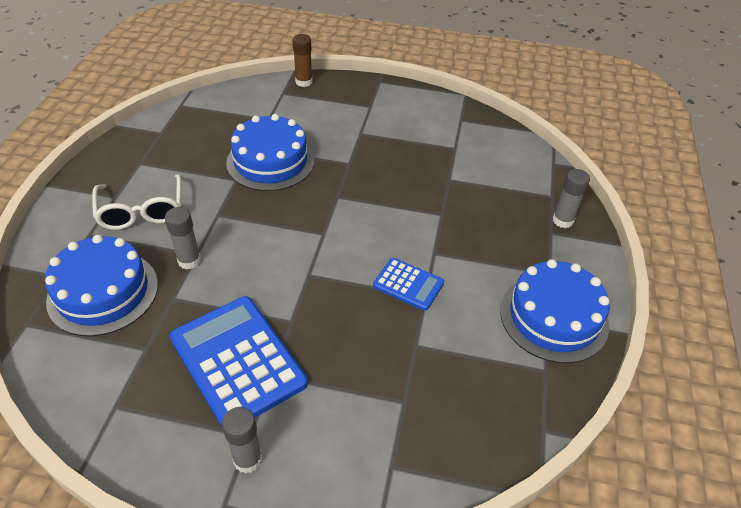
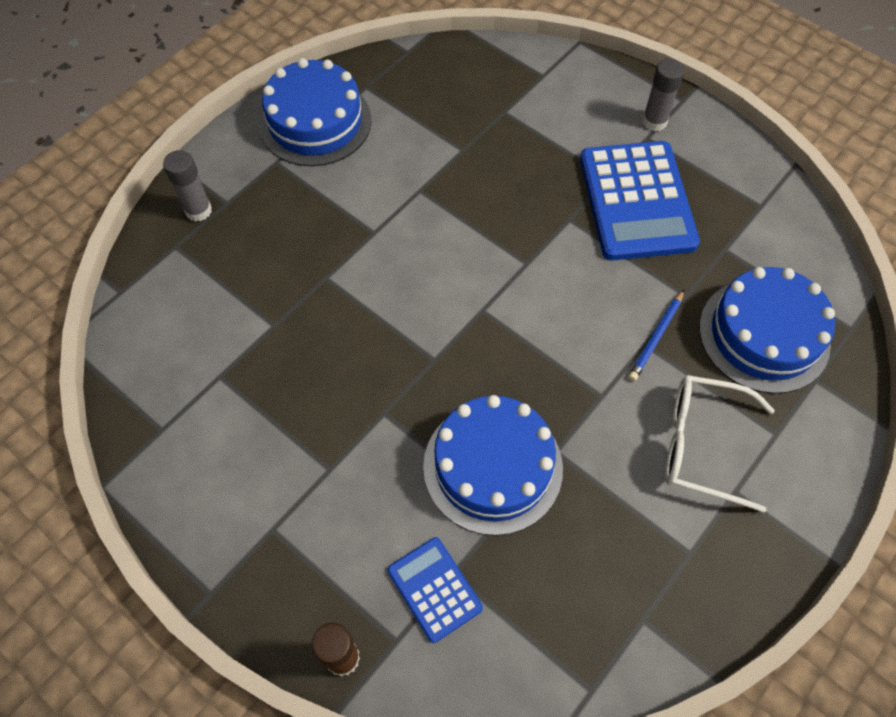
camera: 150 degrees left, 15 degrees up
white glasses [92,174,181,230] -> white glasses turned 90 degrees counterclockwise [665,375,775,513]
grey glue stick [165,207,201,269] -> blue pencil [628,290,684,381]
blue calculator [373,258,444,311] -> blue calculator moved to [387,537,483,643]

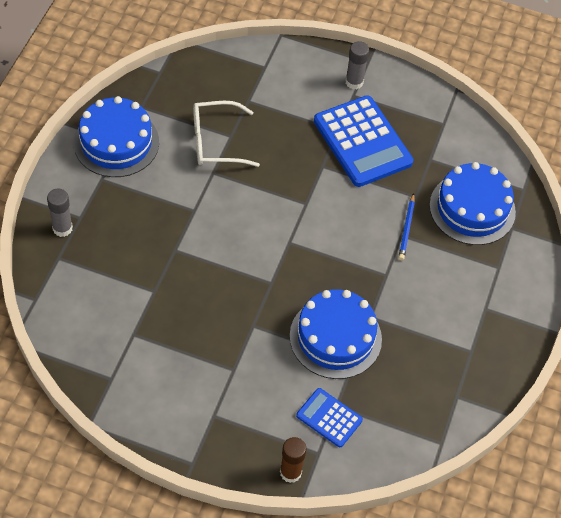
camera: 25 degrees left, 5 degrees down
white glasses [665,375,775,513] -> white glasses moved to [193,101,260,167]

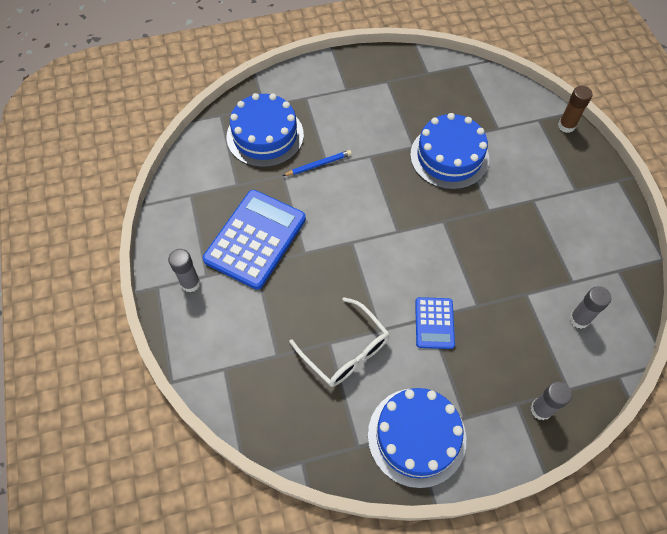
camera: 120 degrees left, 5 degrees up
blue calculator [296,388,363,447] -> blue calculator moved to [415,297,455,349]
none -> grey glue stick [569,286,611,329]

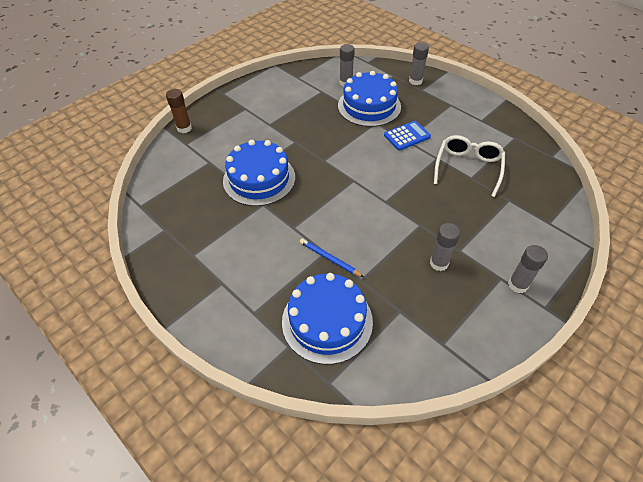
camera: 120 degrees left, 10 degrees down
blue calculator [203,190,306,289] -> grey glue stick [430,223,460,271]
blue cake [368,388,466,488] -> blue cake moved to [338,71,401,127]

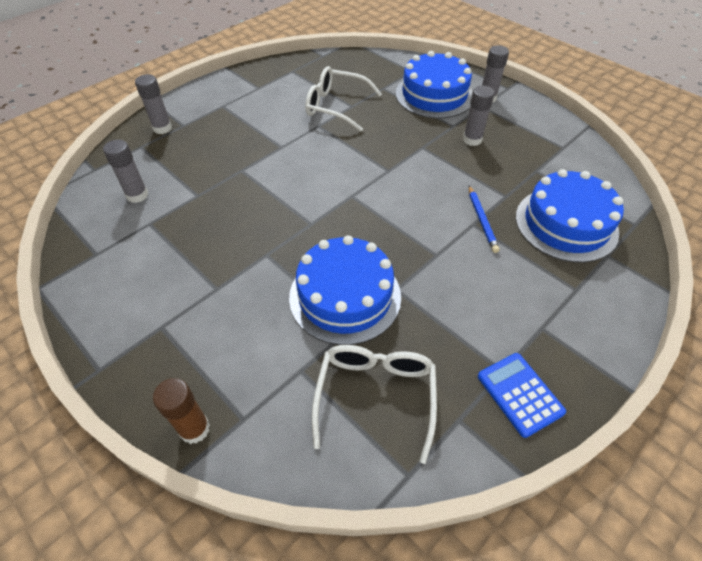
camera: 90 degrees left, 0 degrees up
blue pencil [300,238,364,277] -> blue pencil turned 45 degrees counterclockwise [469,186,500,253]
blue cake [338,71,401,127] -> blue cake moved to [396,51,473,119]
blue calculator [384,121,431,151] -> blue calculator moved to [478,353,566,438]
none -> white glasses [312,345,437,464]

